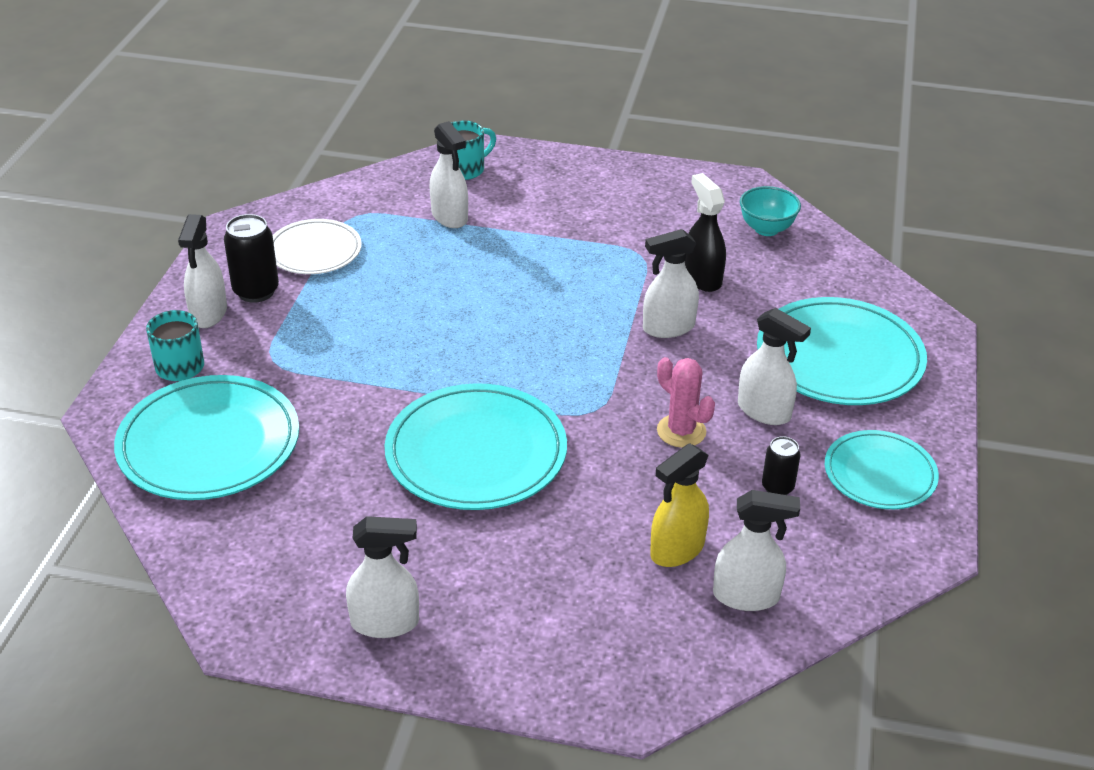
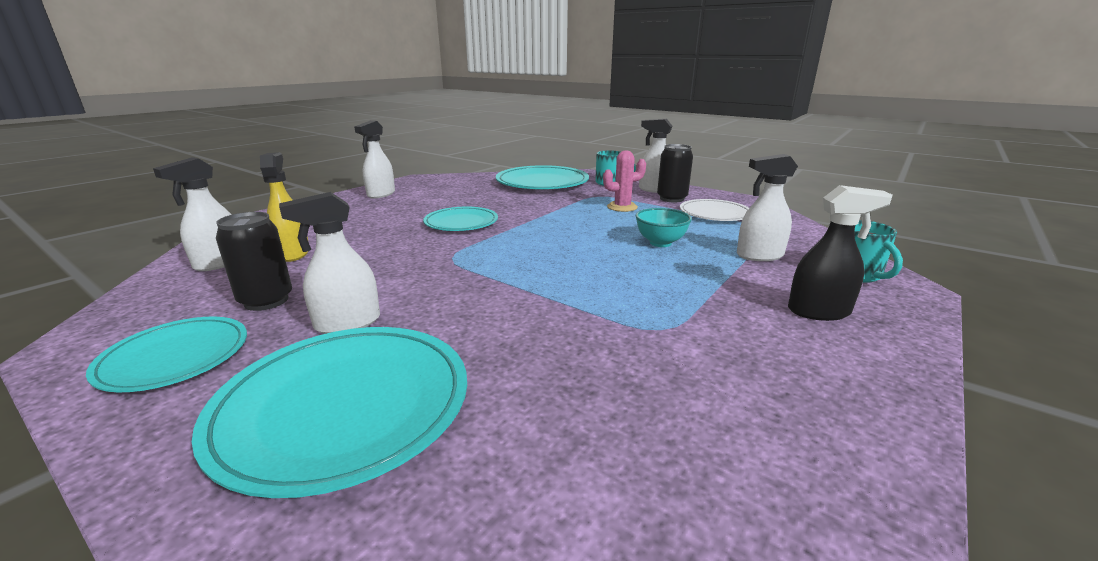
camera: 115 degrees right, 15 degrees down
turquoise plate [385,383,567,510] -> turquoise plate [423,207,498,231], size x0.61
white spray bottle [643,229,699,338] -> none
pink cactus [657,357,715,448] -> pink cactus moved to [603,151,646,212]
black spray bottle [685,173,726,292] -> black spray bottle moved to [788,185,893,321]
turquoise bowl [740,186,801,236] -> turquoise bowl moved to [636,208,692,247]
black can [762,436,800,495] -> black can [216,212,292,311], size x1.63

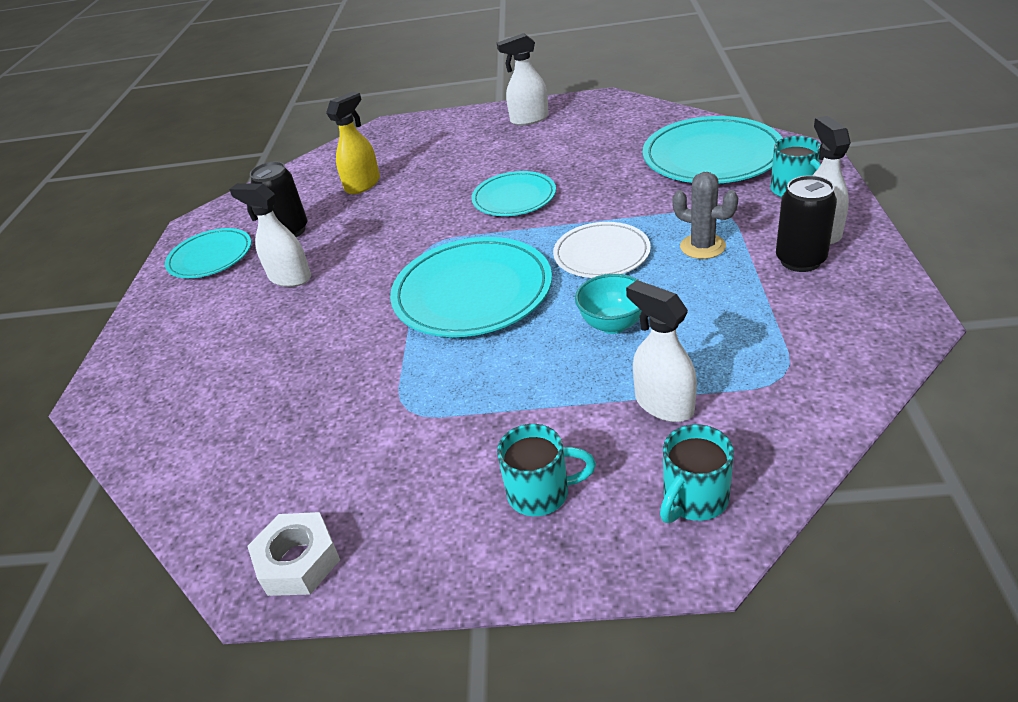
camera: 60 degrees right, 15 degrees up
white spray bottle [153,157,232,271] -> none
turquoise plate [192,327,467,498] -> turquoise plate moved to [390,237,552,337]
pink cactus [603,151,646,212] -> grey cactus [673,172,738,259]
white plate [680,199,749,221] -> white plate moved to [553,222,651,278]
black spray bottle [788,185,893,321] -> turquoise mug [497,424,596,516]
none -> white nut [247,512,340,596]

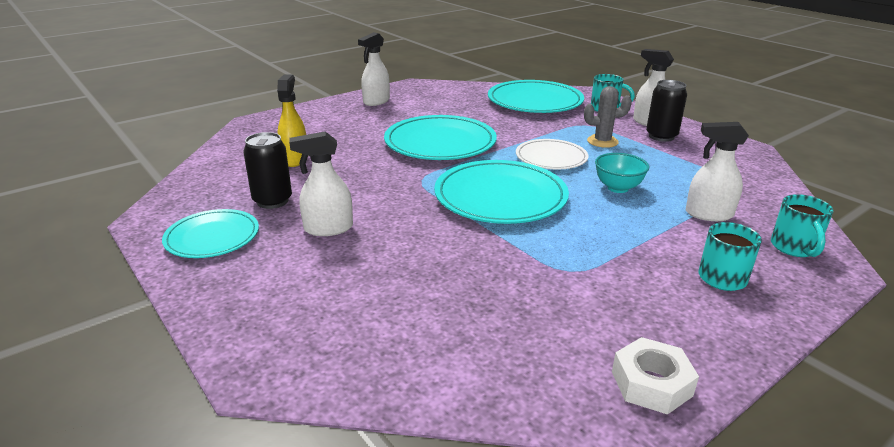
camera: 45 degrees left, 10 degrees down
turquoise plate [471,171,556,216] -> turquoise plate [384,115,497,160], size x1.63

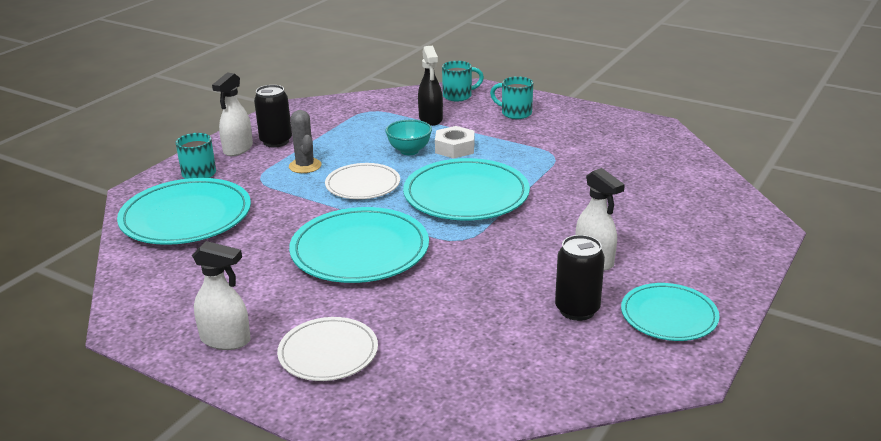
camera: 110 degrees left, 0 degrees up
yellow spray bottle [277,74,308,167] -> none
white nut [612,337,699,415] -> white nut moved to [435,126,475,158]
white spray bottle [686,122,749,221] -> black spray bottle [418,46,443,126]
none -> white plate [277,317,378,381]

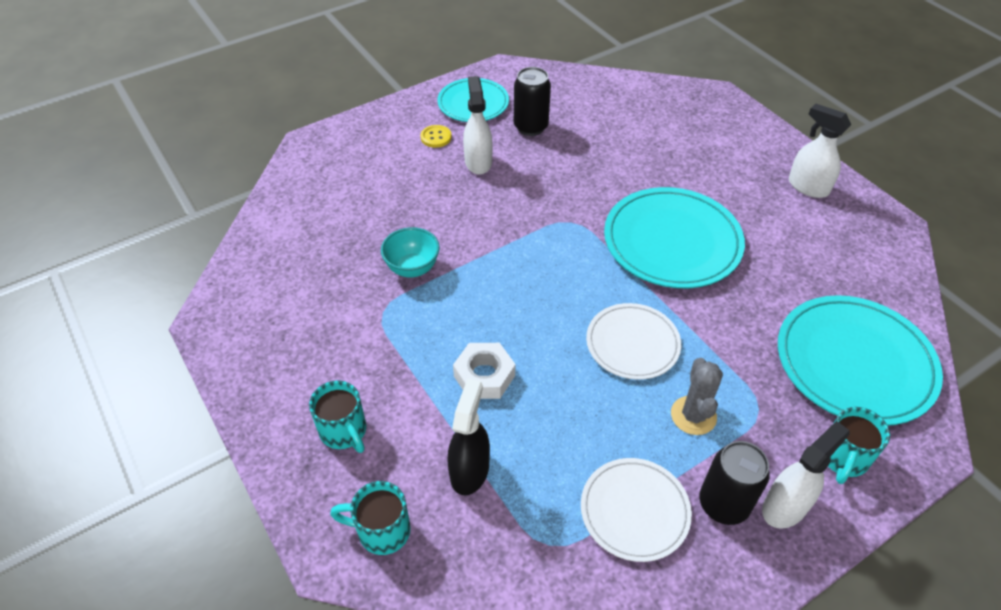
camera: 155 degrees left, 20 degrees up
white plate [277,317,378,381] -> white plate moved to [581,458,692,562]
turquoise bowl [385,120,432,155] -> turquoise bowl moved to [381,227,440,277]
turquoise plate [403,158,530,220] -> none
none -> yellow button [421,125,452,148]

